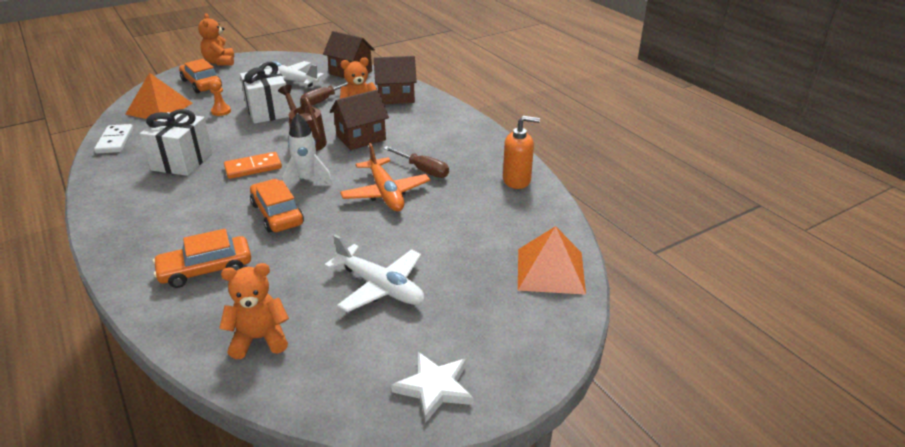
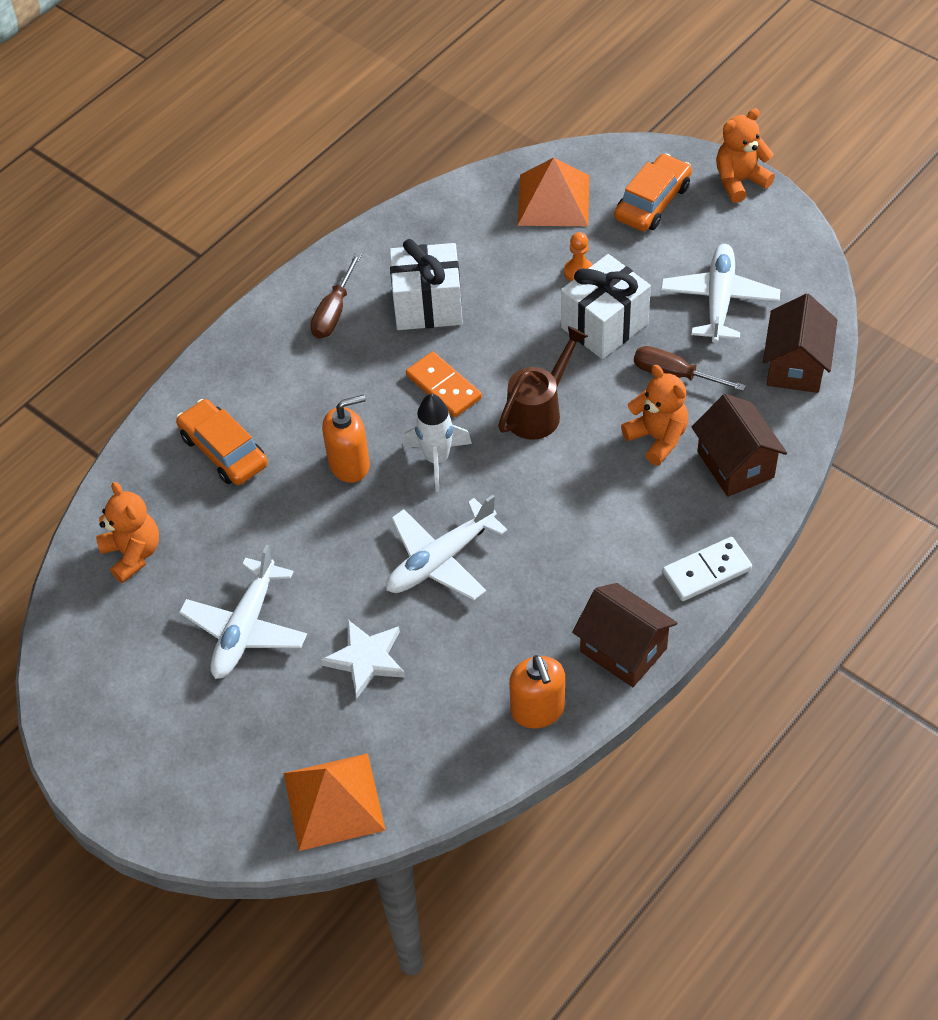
camera: 75 degrees right, 20 degrees up
white domino [94,124,133,154] -> white domino moved to [663,537,752,601]
orange car [250,179,304,232] -> orange soap dispenser [322,395,370,483]
brown house [330,90,389,150] -> brown house moved to [572,583,677,687]
orange plane [340,143,430,211] -> white plane [386,495,508,601]
brown screwdriver [383,146,449,178] -> brown screwdriver moved to [310,253,361,339]
white star [391,352,474,423] -> white star moved to [321,620,405,698]

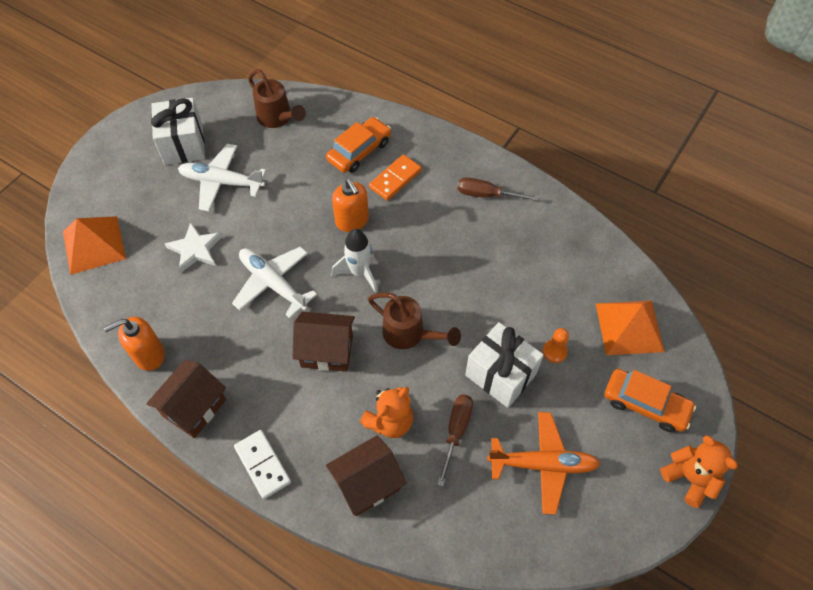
camera: 80 degrees right, 5 degrees up
orange teddy bear [96,482,159,583] -> brown watering can [248,69,306,128]
white gift [390,239,463,330] -> white gift moved to [151,98,205,165]
orange domino [406,352,482,417] -> orange domino moved to [369,154,422,201]
white plane [661,244,780,343] -> orange plane [487,412,600,515]
brown house [763,294,837,393] -> brown house moved to [293,312,355,372]

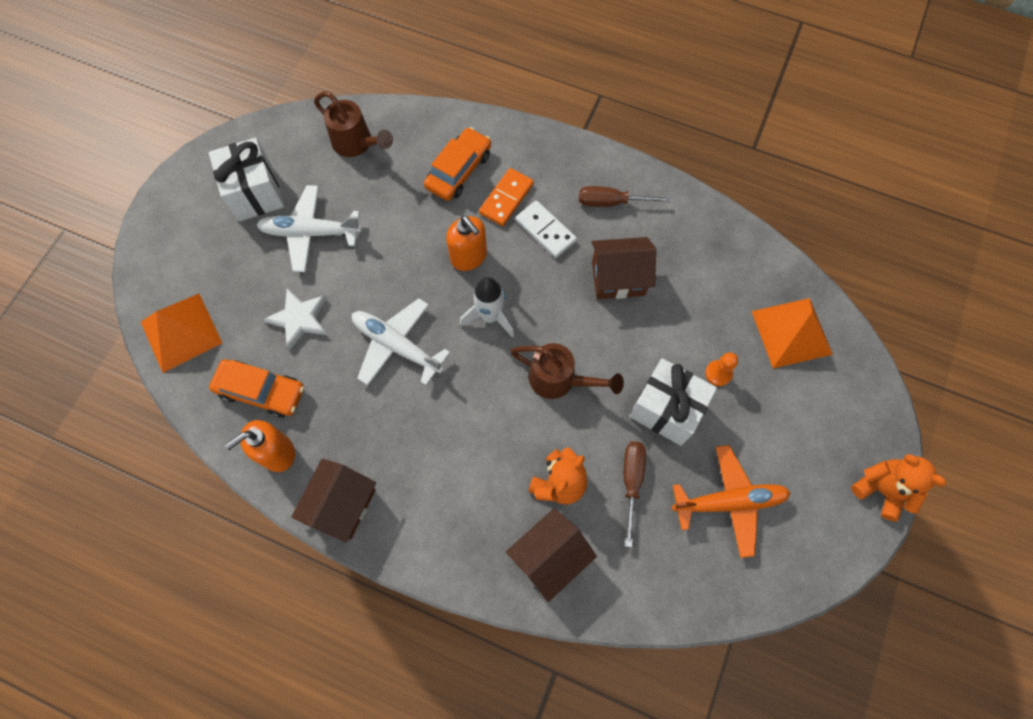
camera: 10 degrees left, 10 degrees up
white domino [234,430,291,499] -> white domino moved to [515,200,577,258]
brown house [293,312,355,372] -> brown house moved to [591,237,656,299]
orange car [604,369,696,432] -> orange car moved to [209,359,304,418]

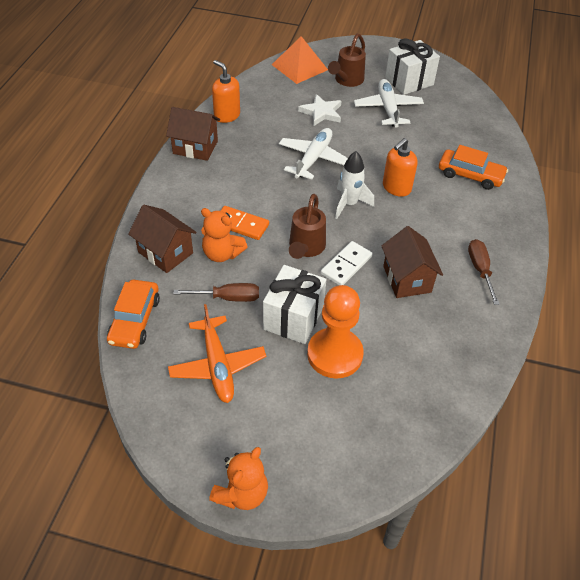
camera: 80 degrees right, 20 degrees down
orange car [209,359,304,418] -> orange car moved to [107,280,160,349]
brown watering can [314,91,393,157] -> brown watering can moved to [328,34,366,87]
orange domino [479,168,534,226] -> orange domino moved to [221,206,269,240]
white domino [515,200,577,258] -> white domino moved to [321,241,372,285]
orange pawn [705,352,738,386] -> orange pawn [307,285,364,378], size x2.28
orange pyramid [751,298,833,368] -> none

